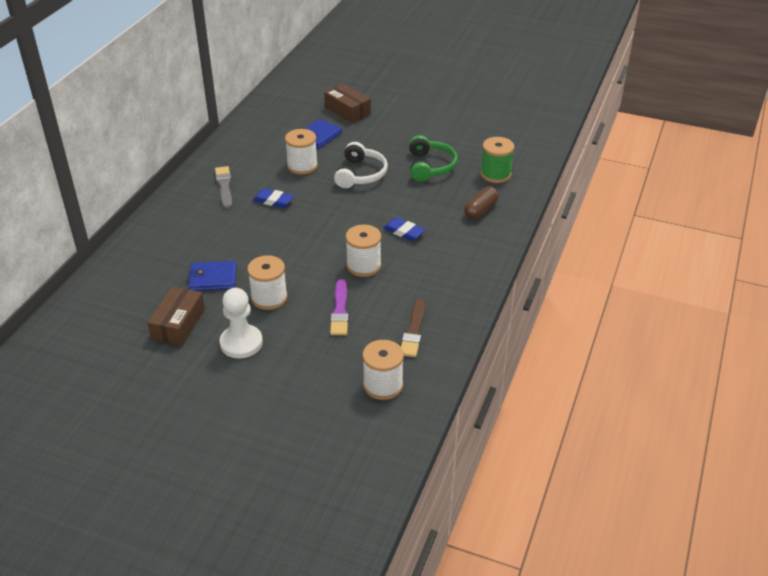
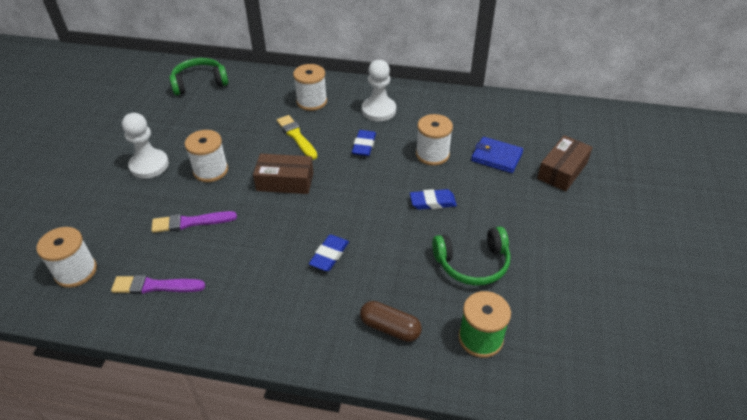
camera: 80 degrees right, 5 degrees up
brown box [147,286,205,346] -> brown box moved to [253,154,313,194]
blue wallet [188,261,237,291] -> none
grey brush [215,166,232,209] -> white pawn [362,60,396,121]
white headphones [334,142,388,188] -> blue eraser [410,189,457,210]
white spool [345,225,381,277] -> white spool moved to [293,64,327,111]
brown brush [401,298,426,357] -> purple brush [111,275,205,294]
none -> green headphones [169,58,228,95]
none -> yellow brush [277,115,318,160]

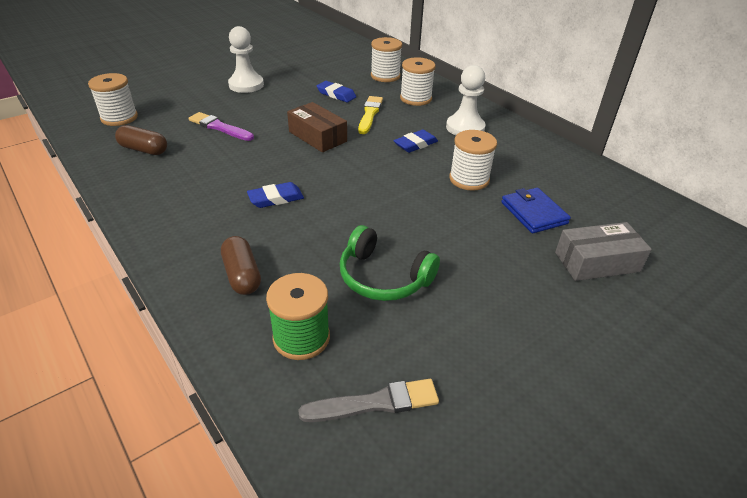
camera: 40 degrees right, 5 degrees down
purple brush [111,275,205,294] -> brown capsule [115,125,167,155]
green headphones [169,58,228,95] -> none
white spool [185,130,228,182] -> white spool moved to [371,37,402,82]
blue eraser [410,189,457,210] -> blue eraser moved to [317,81,356,102]
brown box [537,135,593,191] -> grey box [555,222,652,281]
none -> grey brush [298,379,439,422]

